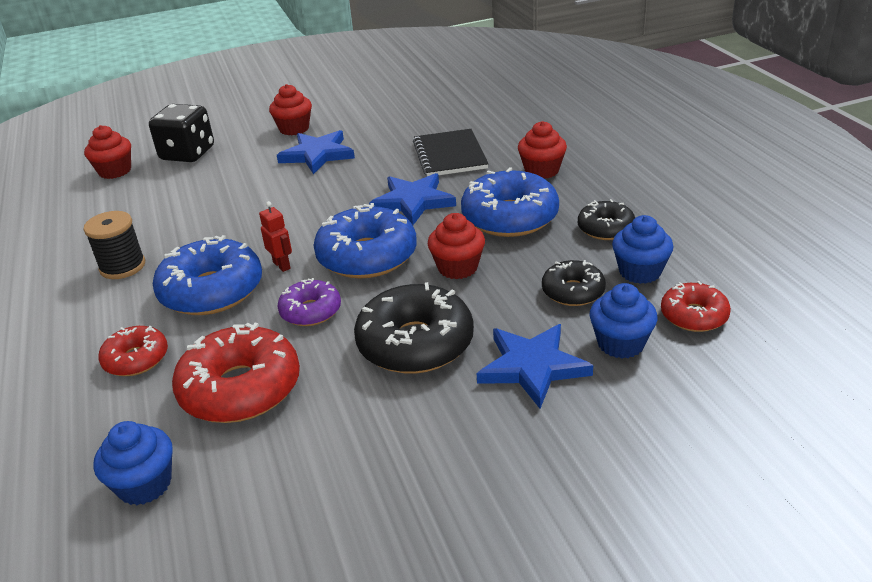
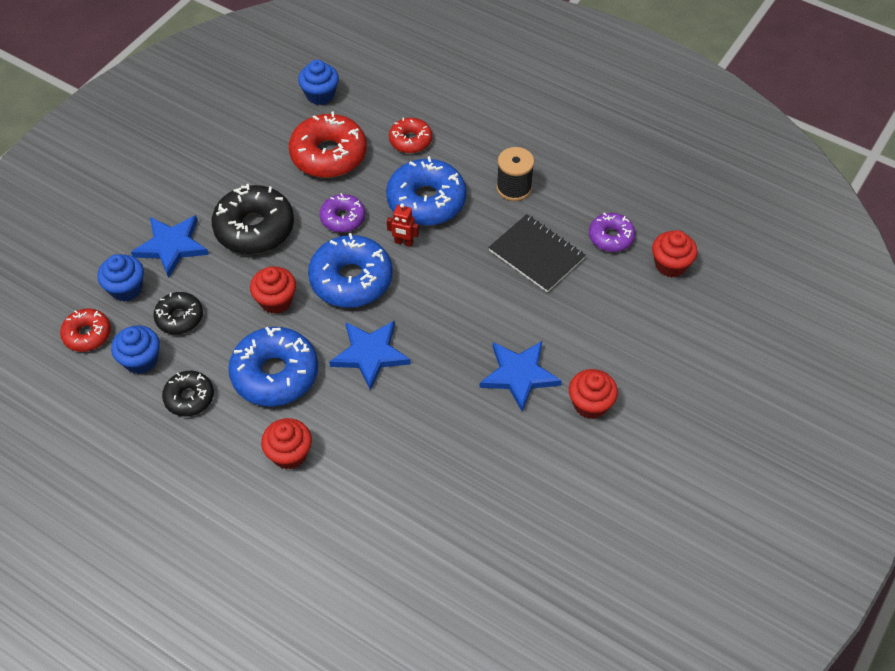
camera: 140 degrees right, 20 degrees up
black dice [149,104,214,162] -> none
black notebook [413,129,488,176] -> black notebook moved to [488,214,586,292]
none -> purple donut [589,213,635,252]

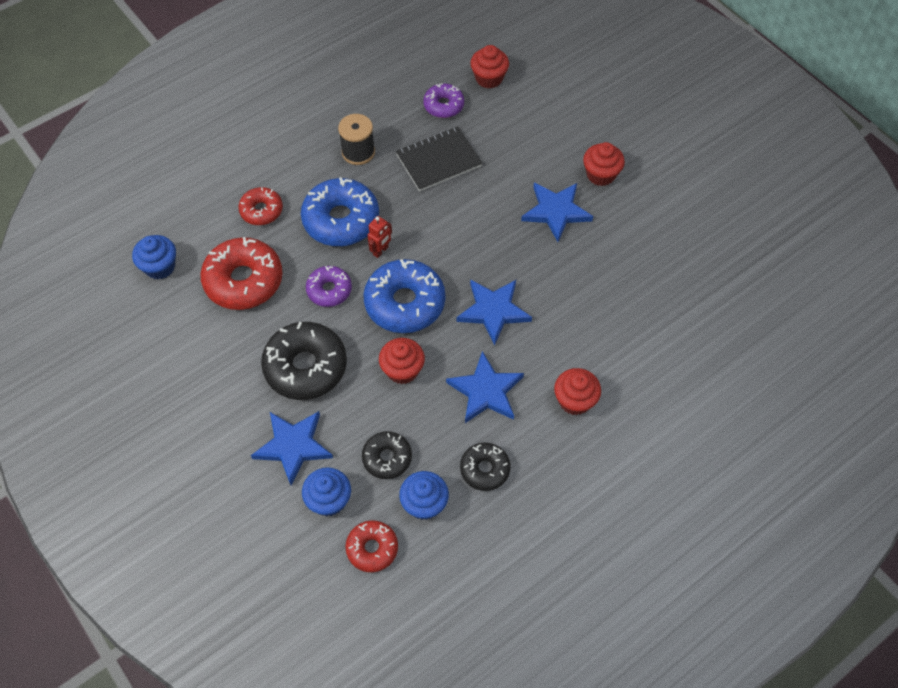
camera: 70 degrees left, 5 degrees up
blue donut [228,327,318,407] -> blue star [446,351,524,423]

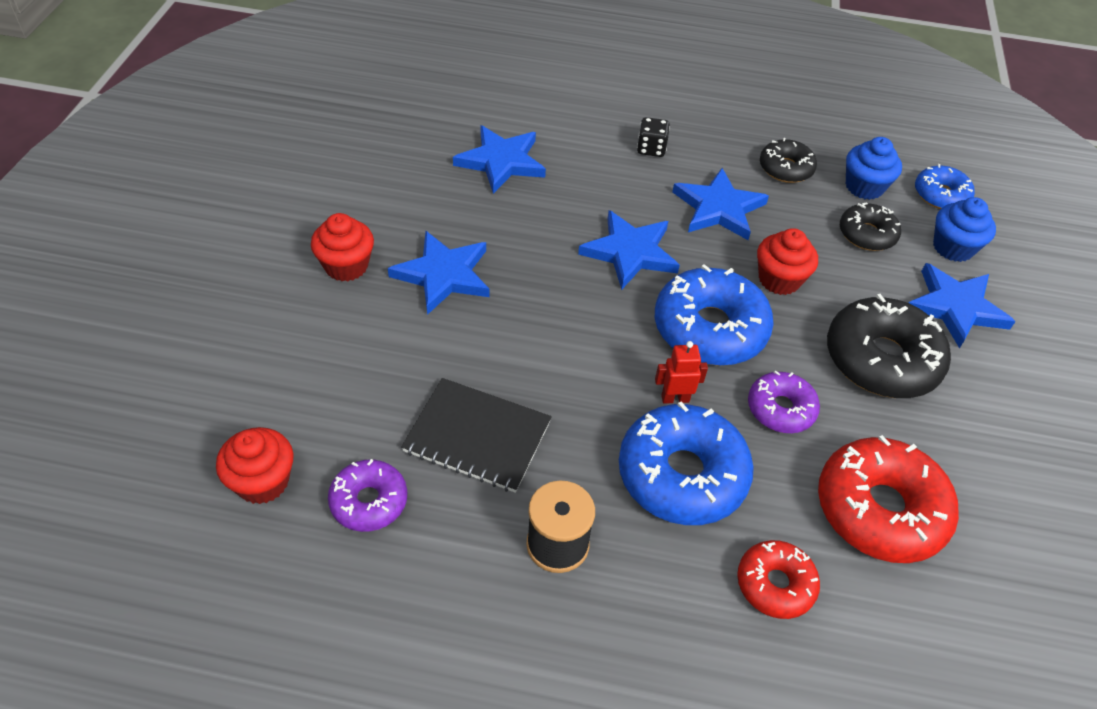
camera: 135 degrees left, 10 degrees down
blue cupcake [132,235,176,280] -> none
red donut [345,520,398,572] -> blue donut [915,164,975,209]
red cupcake [554,368,601,415] -> black dice [637,117,670,157]
none -> blue star [453,125,546,194]

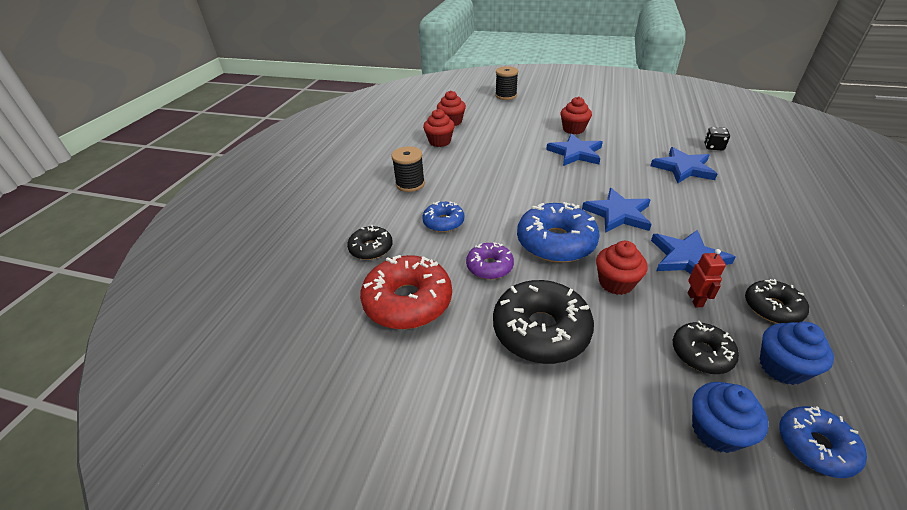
camera: 100 degrees right, 10 degrees down
purple donut [328,459,407,532] -> red cupcake [423,109,455,147]
black notebook [401,378,552,493] -> none
blue donut [619,402,754,525] -> blue donut [422,201,464,232], size x0.57
black dice [637,117,670,157] -> black dice moved to [704,127,730,150]
red robot [655,341,708,404] -> red robot moved to [688,249,726,307]
red donut [737,540,820,619] -> black donut [347,225,393,260]
blue star [908,263,1016,348] -> none
none -> black spool [495,66,518,100]

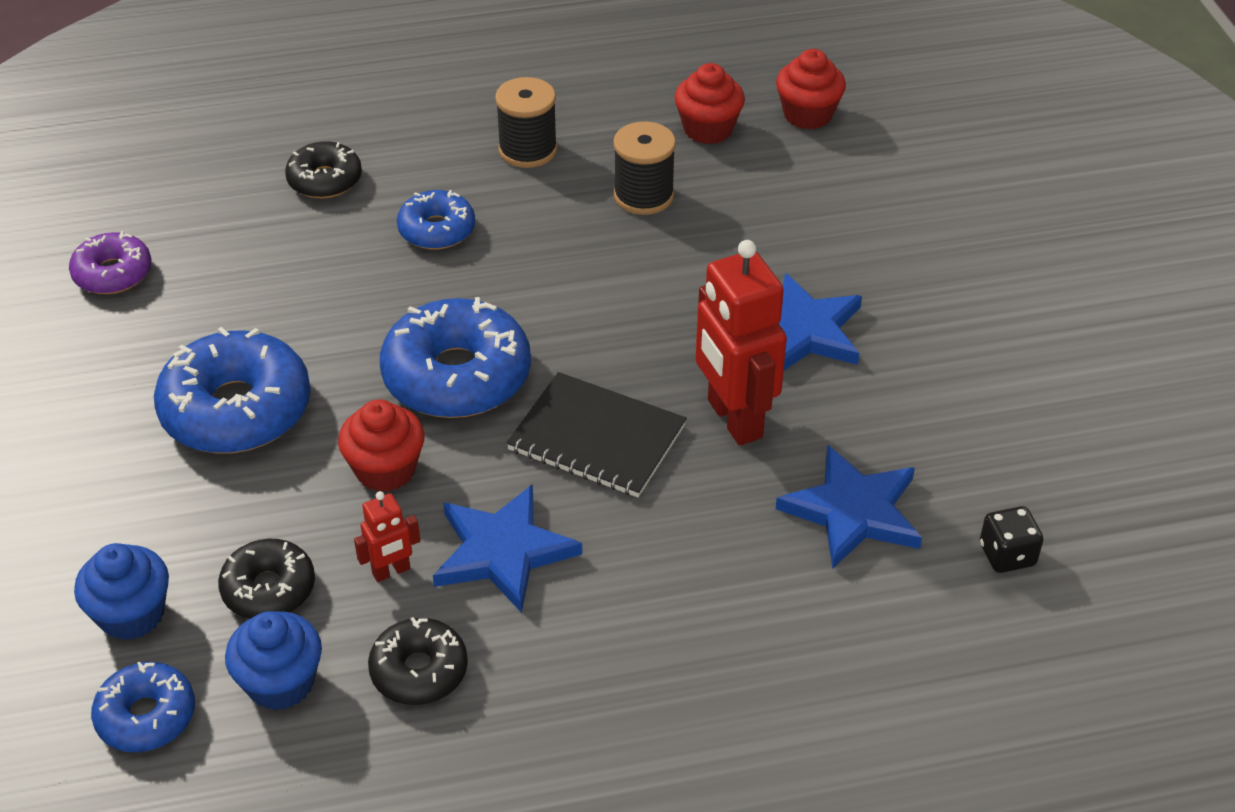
camera: 60 degrees right, 5 degrees up
red donut [360,255,452,329] -> none
purple donut [466,242,514,279] -> purple donut moved to [69,231,151,294]
black donut [493,280,594,364] -> blue donut [154,327,311,454]
black spool [495,66,518,100] -> black spool moved to [614,121,676,215]
red cupcake [560,96,592,134] -> none
blue star [582,188,651,233] -> black notebook [507,372,687,497]
none -> red robot [696,240,787,445]

